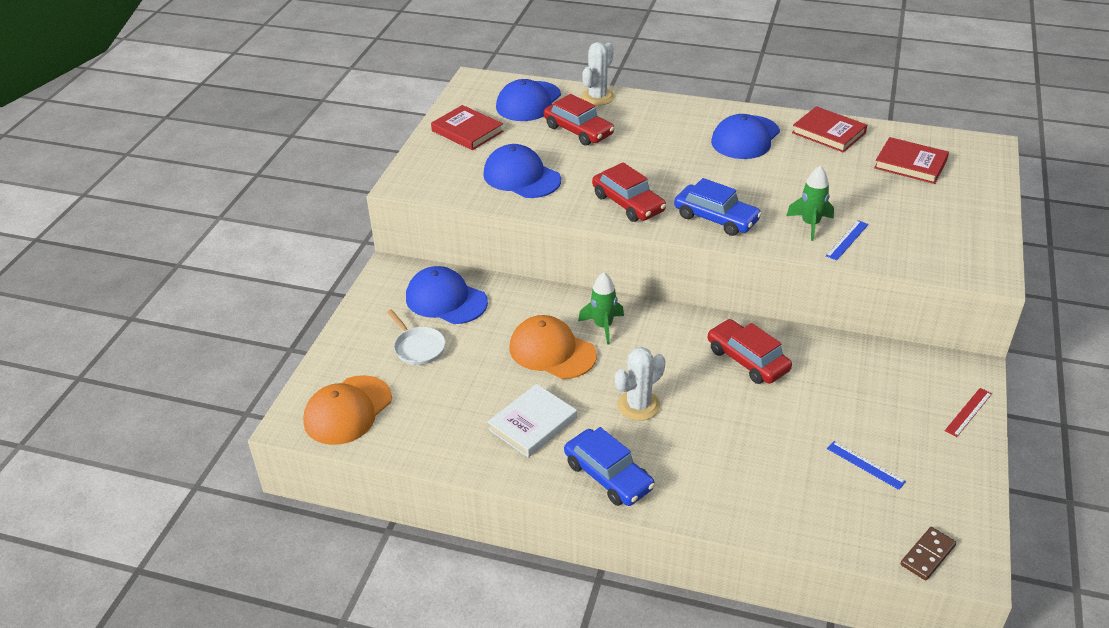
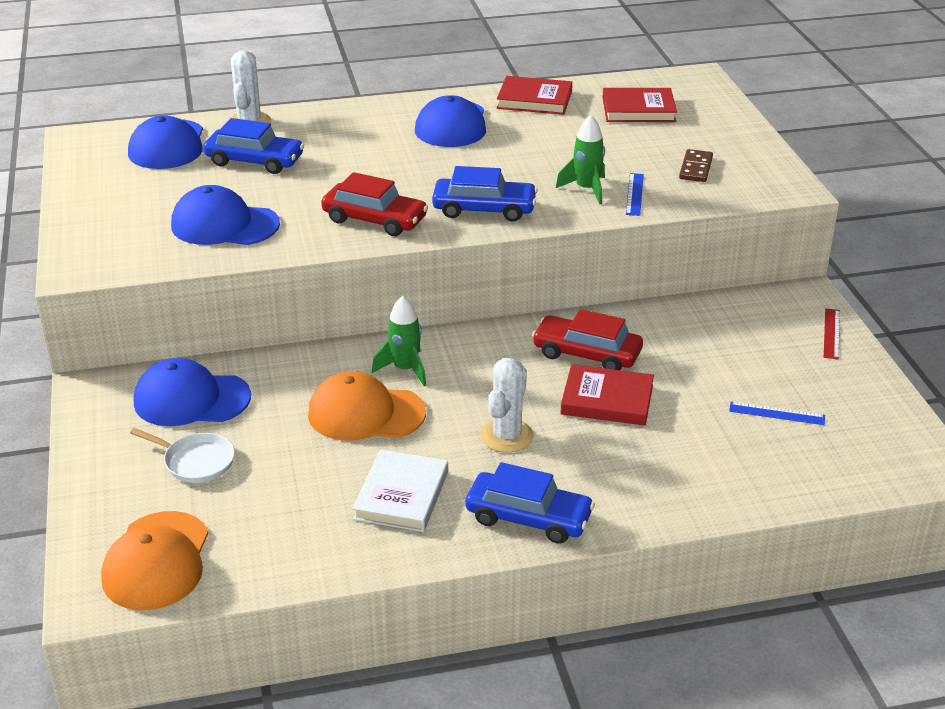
camera: 30 degrees left, 5 degrees down
red book [431,105,503,150] -> red book moved to [560,364,654,426]
red car [544,94,615,146] -> blue car [203,118,304,174]
brown domino [901,527,956,581] -> brown domino moved to [679,149,713,182]

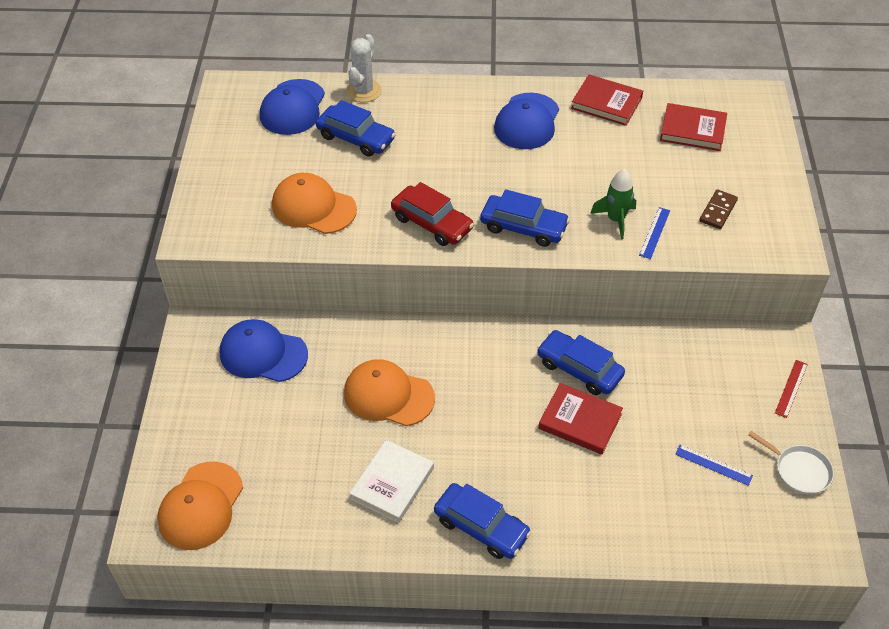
camera: 15 degrees right, 15 degrees up
white pan [130,428,235,483] -> white pan moved to [748,431,834,495]
blue cap [171,185,280,245] -> orange cap [272,173,357,234]
green rocket [372,296,426,386] -> none
white cactus [481,358,534,453] -> none
red car [532,309,643,370] -> blue car [537,330,625,395]

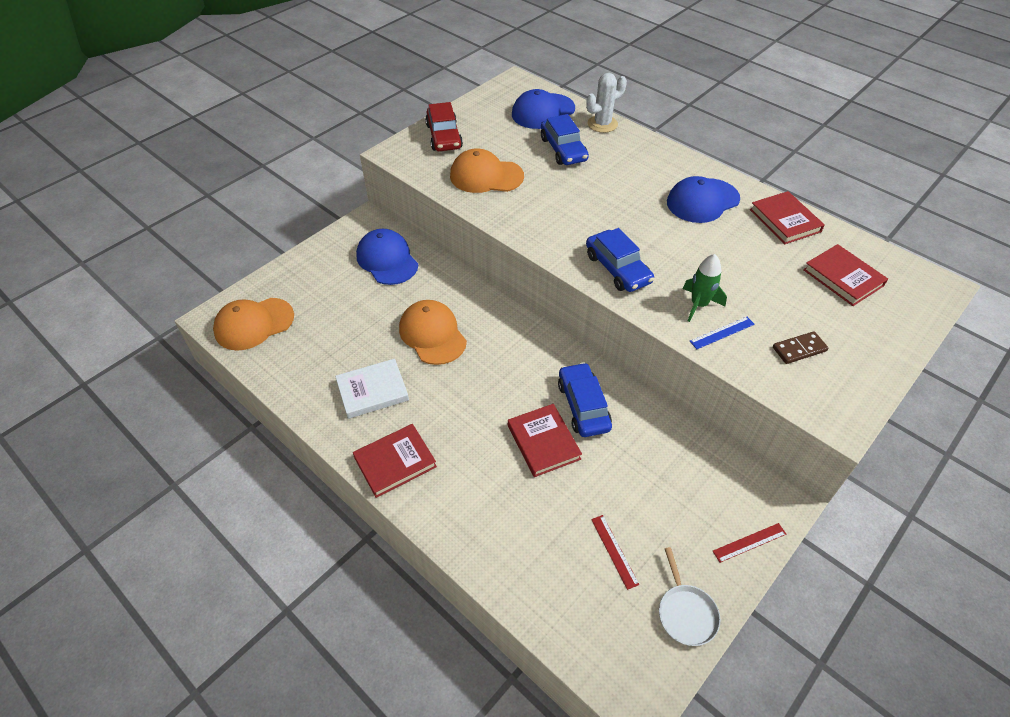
camera: 40 degrees right, 0 degrees up
orange cap [272,173,357,234] -> orange cap turned 60 degrees counterclockwise [450,148,524,193]
red car [391,182,474,246] -> red car moved to [425,102,463,151]
blue car [434,483,531,559] -> red book [353,424,437,498]
blue ruler [675,445,753,486] -> red ruler [591,515,639,590]

